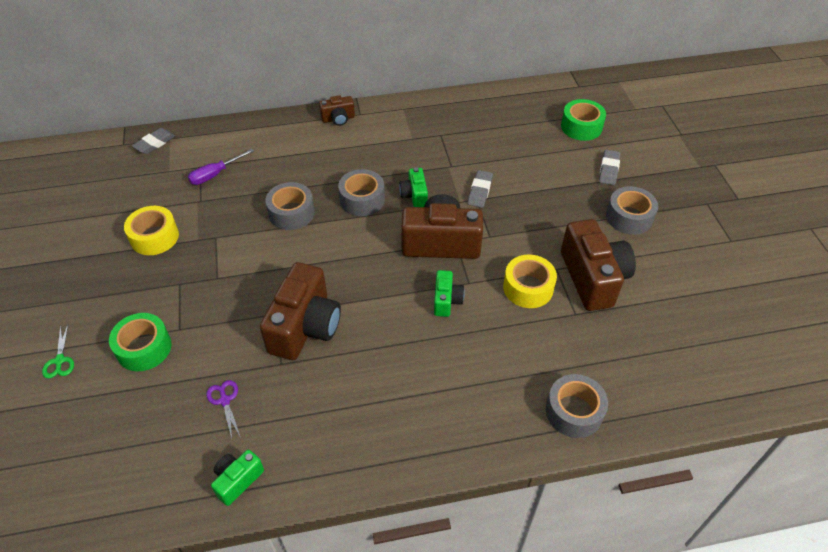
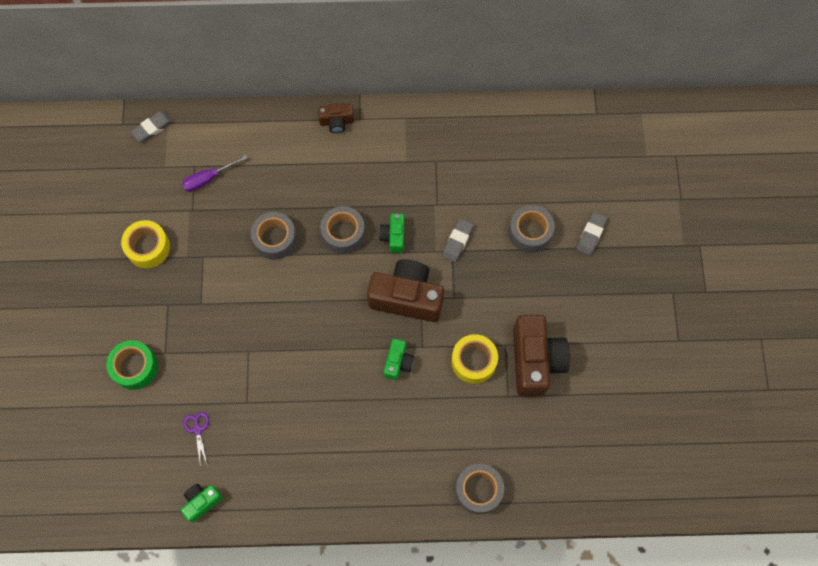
camera: 10 degrees right, 20 degrees up
green scissors [42,325,74,378] -> none
brown camera [260,262,341,360] -> none
green tape [561,99,606,141] -> none
grey tape [606,186,658,235] -> grey tape moved to [509,205,555,253]

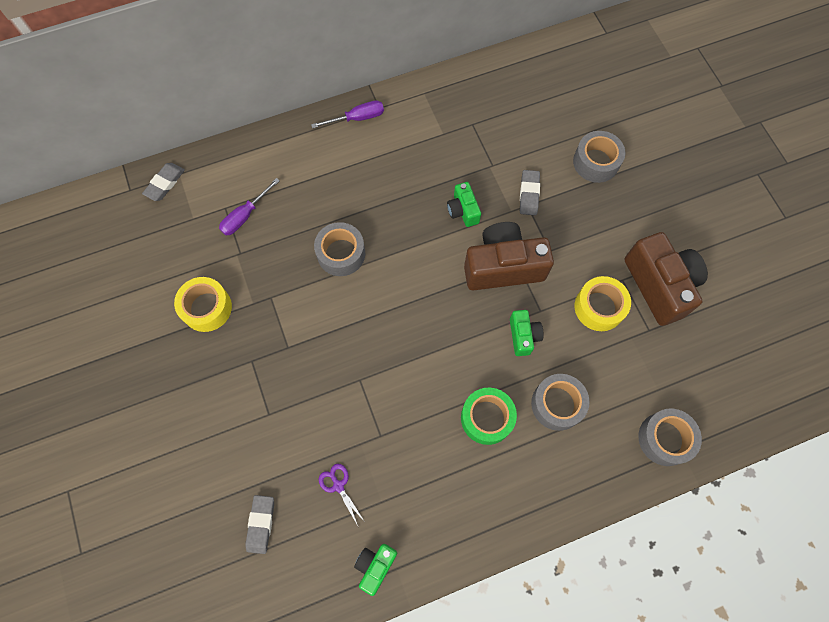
camera: 20 degrees left, 0 degrees up
green tape [107,340,158,390] -> green tape moved to [461,388,517,445]
brown camera [318,104,354,133] -> purple screwdriver [311,101,384,129]
grey tape [320,206,365,254] -> grey tape moved to [531,374,590,431]
grey eraser [576,212,607,255] -> grey eraser moved to [245,495,274,554]

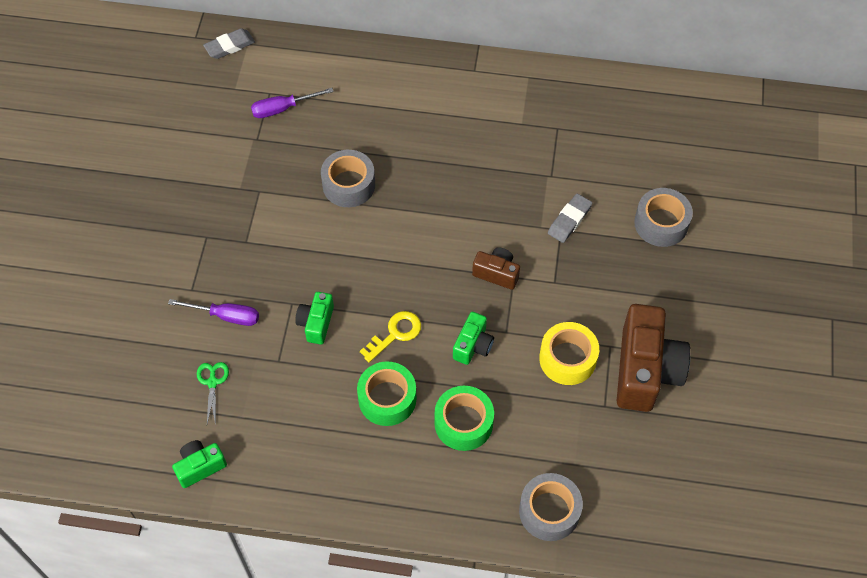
camera: 30 degrees right, 10 degrees down
yellow tape [174,277,232,332] -> none
grey eraser [245,495,274,554] -> none
purple screwdriver [311,101,384,129] -> purple screwdriver moved to [168,299,259,326]
purple scissors [319,464,365,526] -> green scissors [197,362,229,426]
green camera [447,182,481,227] -> green camera moved to [295,292,334,345]
brown camera [464,222,554,291] -> brown camera [472,247,520,290], size x0.50
grey tape [531,374,590,431] -> green tape [434,386,494,451]
none -> yellow key [360,311,421,362]

